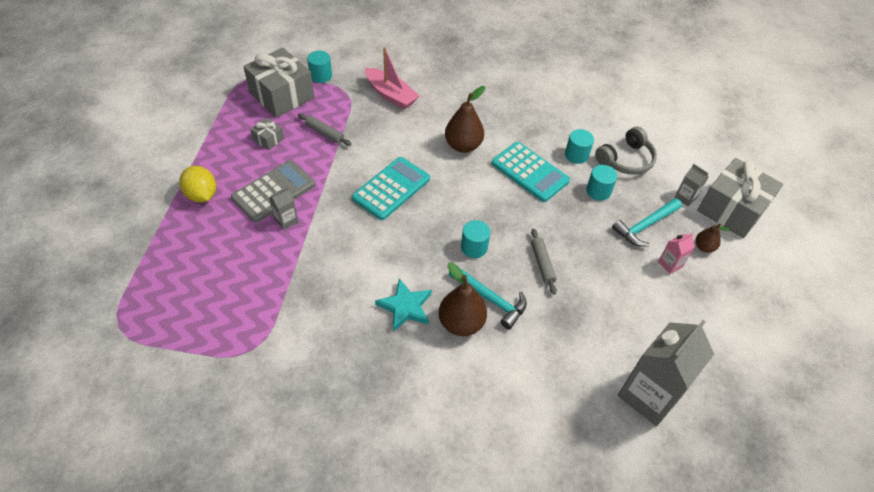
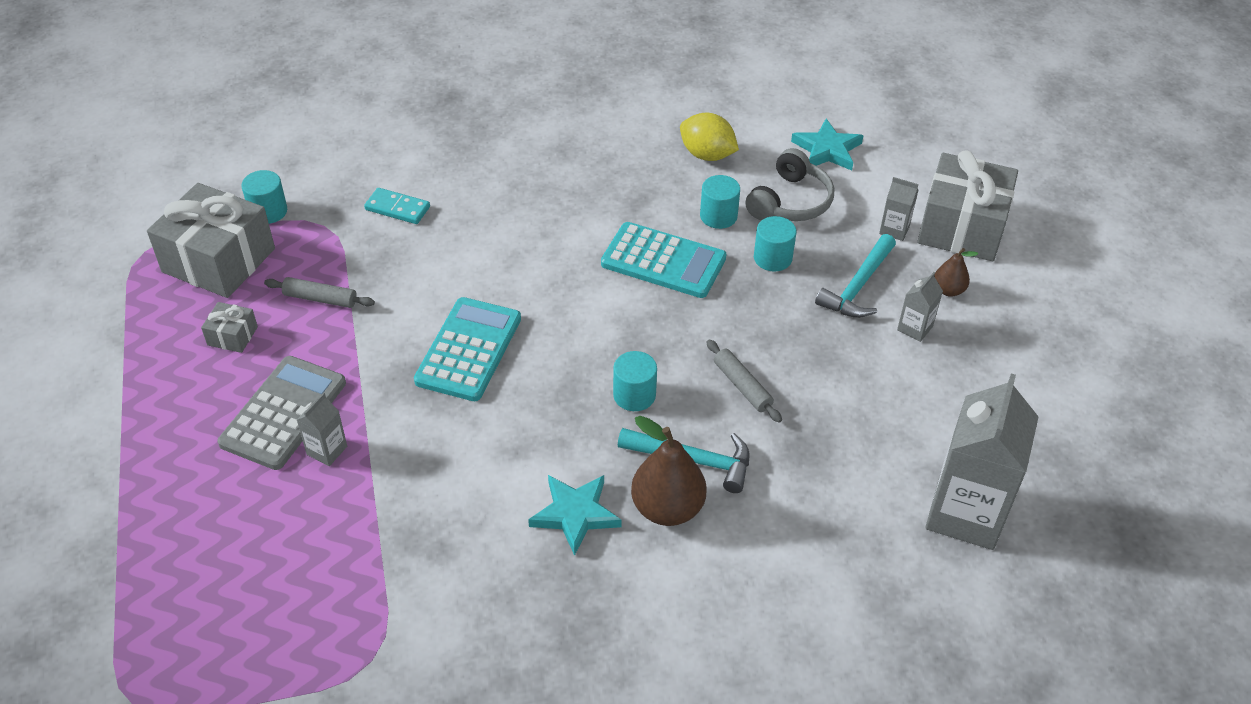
camera: 20 degrees left, 5 degrees down
yellow lemon [180,166,216,203] -> yellow lemon moved to [680,113,739,161]
pink boat [365,47,419,109] -> turquoise domino [364,188,430,224]
brown pear [445,86,485,153] -> none
pink carton [658,233,695,274] -> grey carton [897,272,943,342]
none -> turquoise star [791,119,863,170]

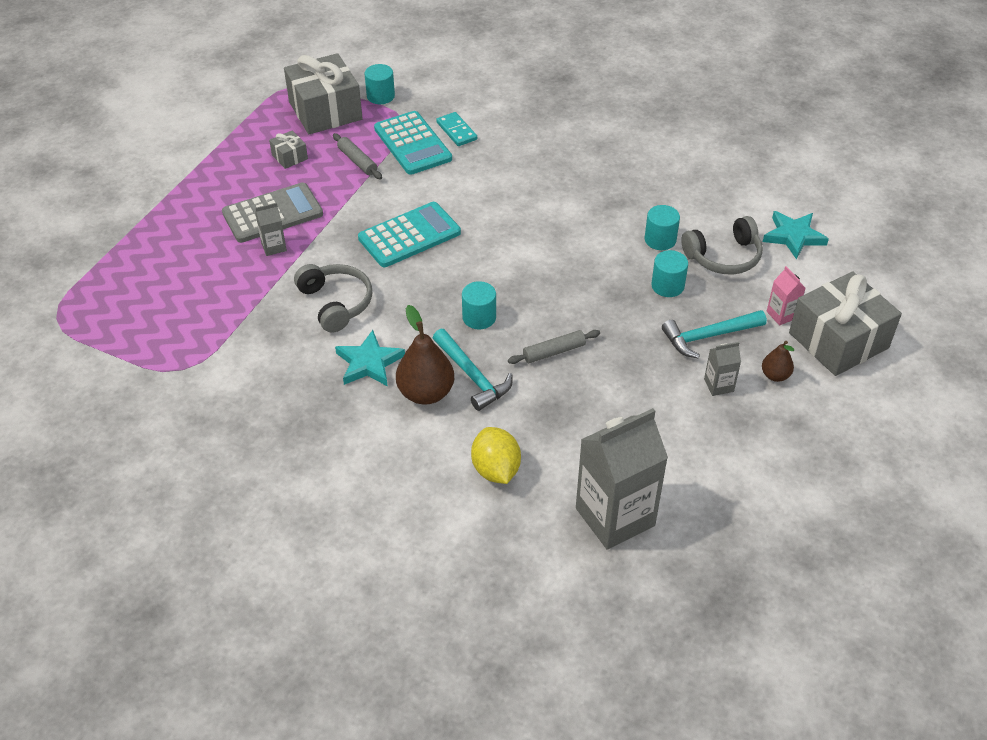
camera: 40 degrees right, 0 degrees up
turquoise calculator [601,222,727,298] -> turquoise calculator moved to [374,111,452,175]
yellow lemon [680,113,739,161] -> yellow lemon moved to [471,427,521,484]
grey rolling pin [706,339,782,423] -> grey rolling pin turned 60 degrees clockwise [508,330,600,364]
grey carton [879,177,918,241] -> pink carton [767,266,805,325]
none -> grey headphones [294,264,372,333]

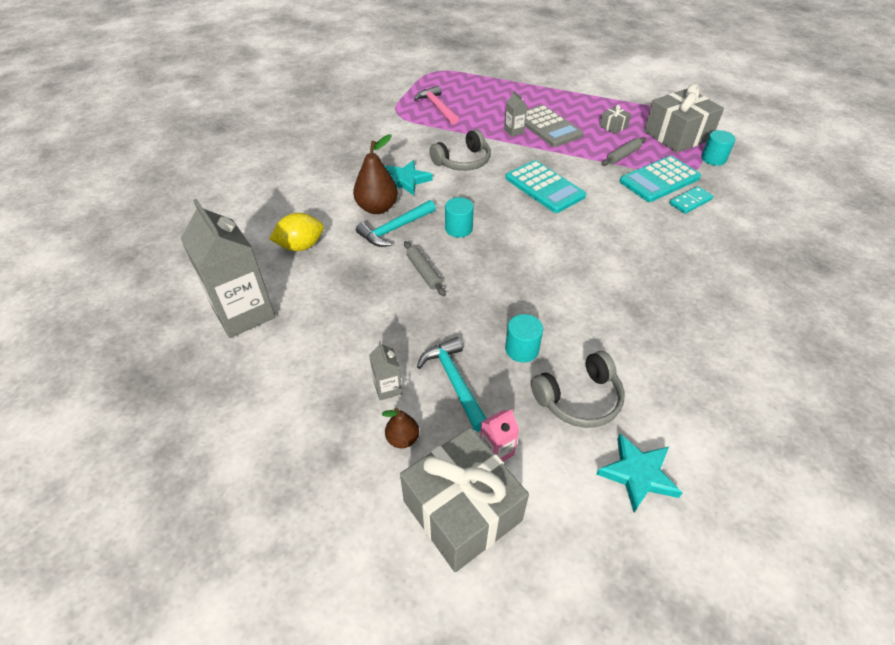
camera: 85 degrees right, 0 degrees up
turquoise cylinder [645,205,680,250] -> none
grey headphones [681,216,763,274] -> grey headphones turned 90 degrees counterclockwise [531,351,624,428]
none -> pink hammer [414,86,459,125]

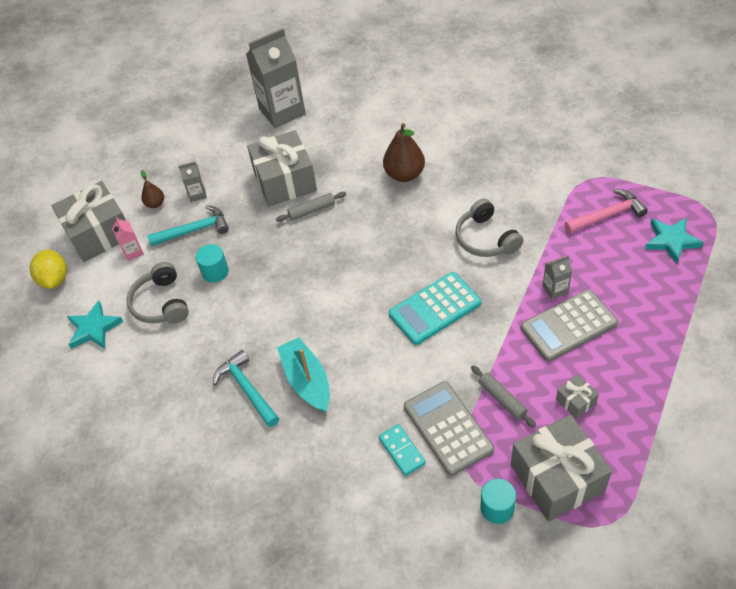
camera: 100 degrees right, 5 degrees up
yellow lemon [269,213,324,251] -> yellow lemon moved to [30,250,67,289]
turquoise hammer [356,200,436,247] -> turquoise hammer moved to [213,350,279,427]
turquoise star [385,160,433,195] -> turquoise star moved to [645,218,704,264]
turquoise cylinder [445,197,474,238] -> none
turquoise calculator [619,156,701,202] -> grey calculator [404,381,494,476]
none -> grey gift [247,130,317,207]
none -> turquoise boat [277,337,330,412]

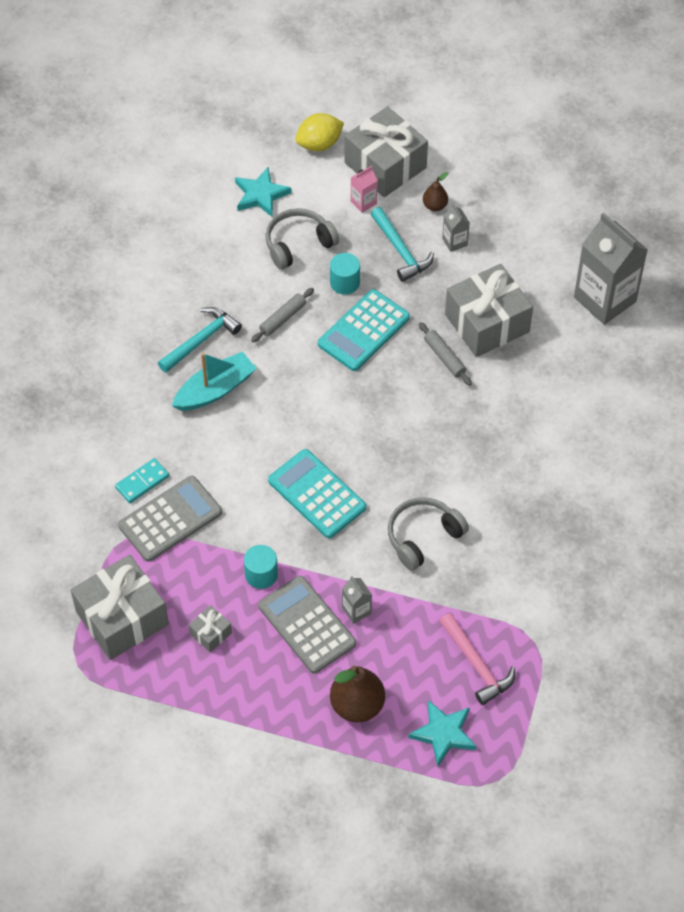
camera: 75 degrees right, 5 degrees up
brown pear [383,123,425,182] -> brown pear moved to [330,666,385,722]
grey rolling pin [471,365,536,428] -> grey rolling pin moved to [251,288,314,342]
turquoise cylinder [480,479,516,524] -> turquoise cylinder moved to [244,545,278,589]
none -> turquoise calculator [318,289,410,371]

